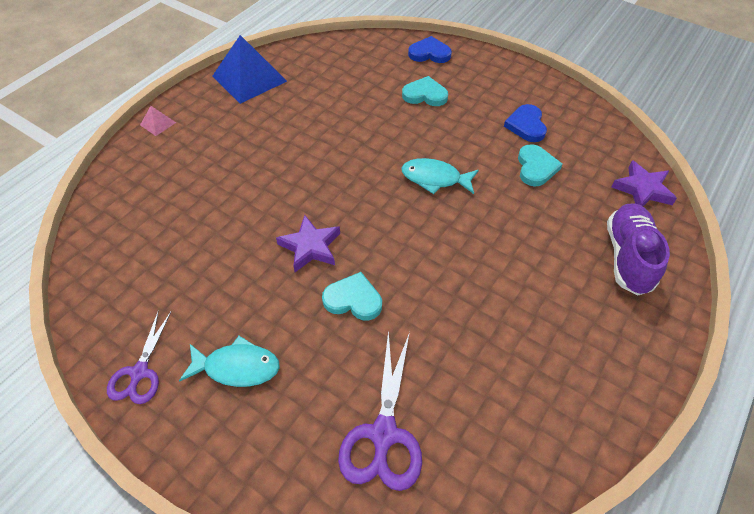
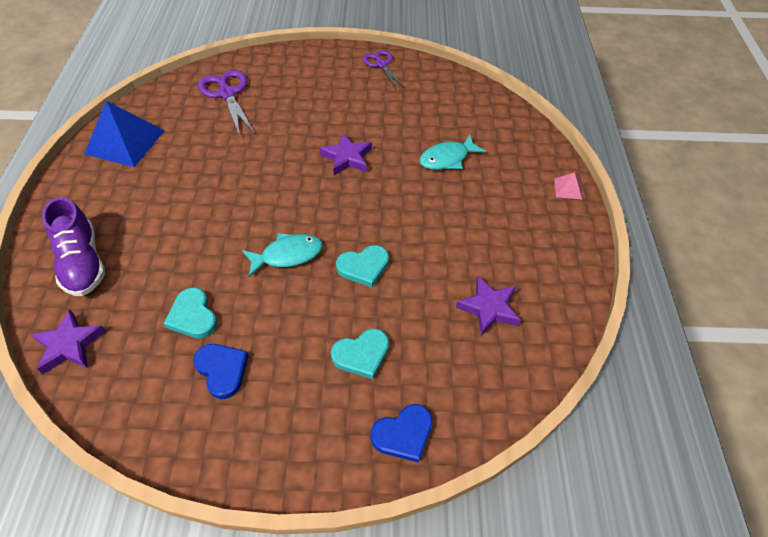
camera: 145 degrees right, 0 degrees up
turquoise fish [179,336,280,387] -> turquoise fish moved to [419,135,486,170]
blue pyramid [213,35,287,104] -> blue pyramid moved to [84,101,165,167]
turquoise heart [322,272,382,320] -> turquoise heart moved to [336,245,389,287]
none -> purple star [456,276,521,336]

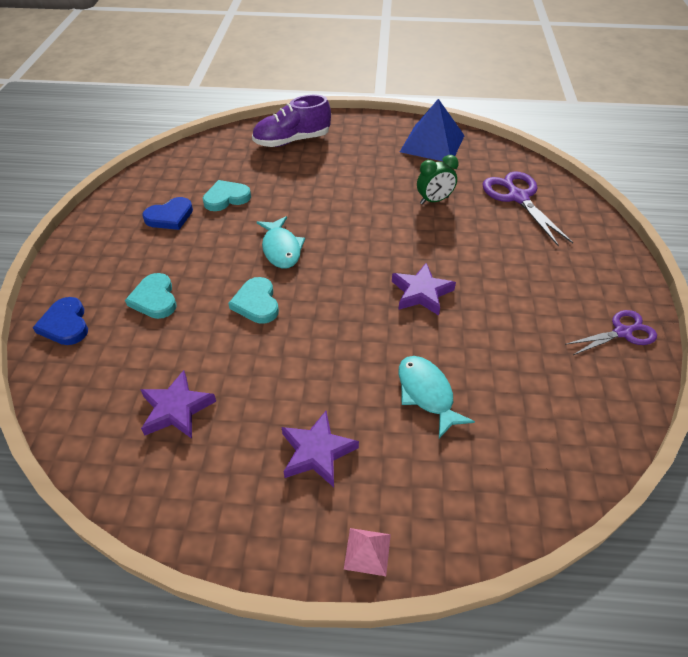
camera: 95 degrees right, 5 degrees down
purple star [30,309,106,374] -> purple star moved to [282,411,359,487]
purple scissors [198,70,255,136] -> purple scissors turned 90 degrees counterclockwise [482,172,573,247]
none -> green clock [417,155,459,205]

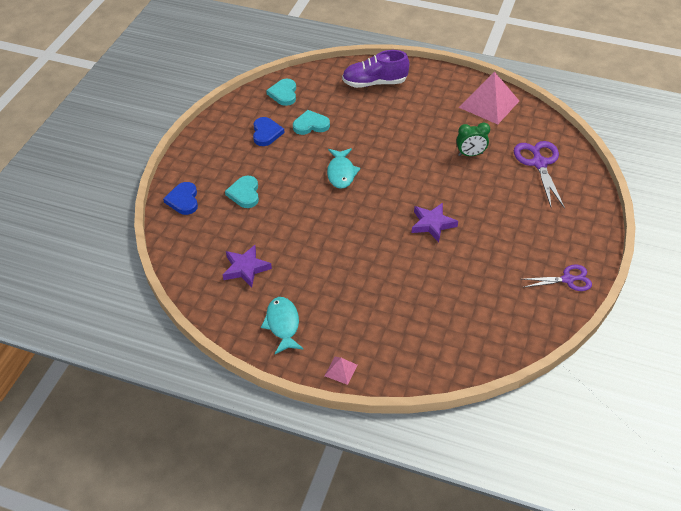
camera: 15 degrees right, 0 degrees up
blue heart [142,197,193,230] -> blue heart turned 75 degrees counterclockwise [253,117,285,146]
turquoise heart [228,277,279,324] -> turquoise heart moved to [266,79,296,106]
purple star [282,411,359,487] -> none
turquoise fish [398,356,475,438] -> turquoise fish moved to [261,297,304,354]
blue pyramid [400,99,465,162] -> pink pyramid [459,72,519,124]

